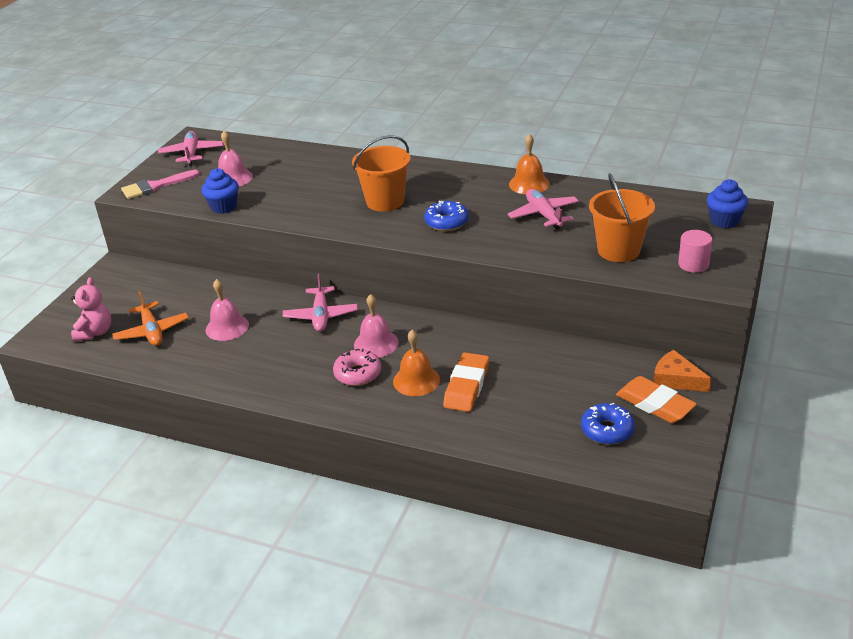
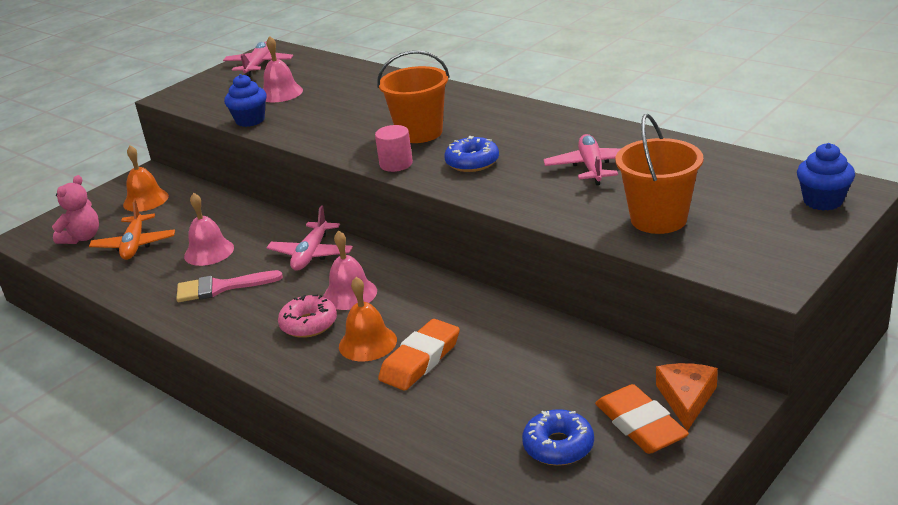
camera: 20 degrees right, 5 degrees down
pink brush [121,170,200,199] -> pink brush moved to [176,270,283,302]
orange bell [509,134,550,194] -> orange bell moved to [123,145,169,212]
orange cheese [654,350,712,392] -> orange cheese turned 45 degrees clockwise [656,363,718,431]
pink cylinder [678,230,713,273] -> pink cylinder moved to [375,125,413,172]

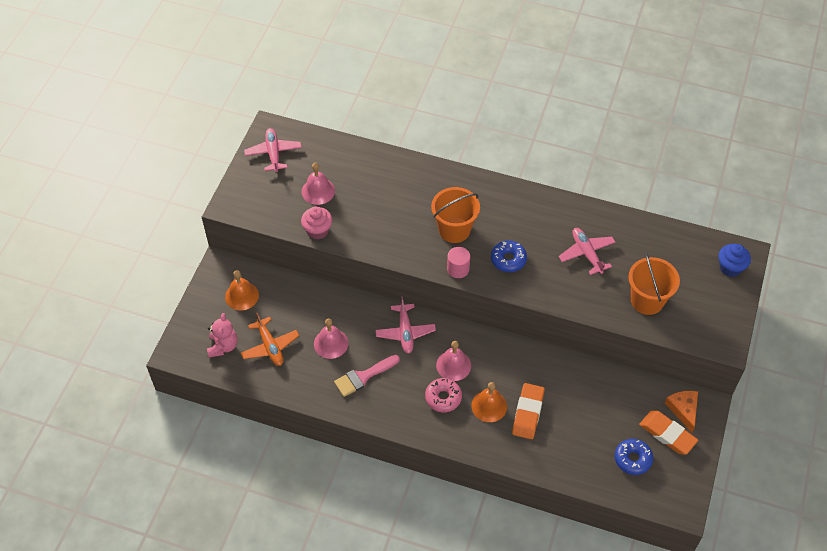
camera: 25 degrees left, 25 degrees up
blue cupcake [224,74,267,127] -> pink cupcake [301,207,332,240]

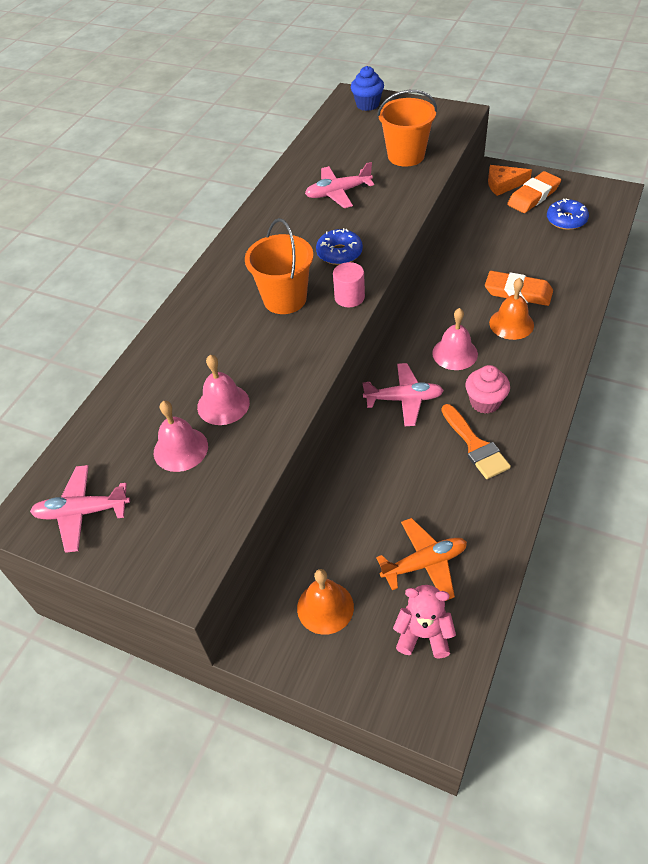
camera: 80 degrees left, 5 degrees down
pink cupcake [301,207,332,240] -> pink cupcake moved to [465,365,510,414]
pink bell [314,318,348,359] -> pink bell moved to [197,355,250,425]
pink brush [334,355,400,397] -> orange brush [441,404,511,479]
pink donut [425,378,462,412] -> none

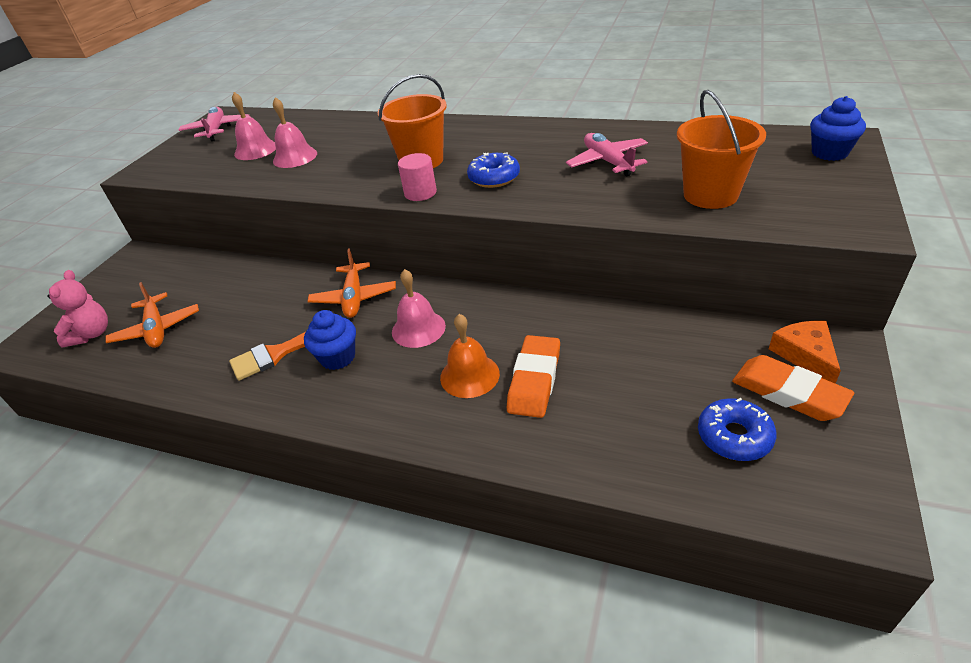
camera: 85 degrees right, 10 degrees down
orange bell [297,569,354,635] -> none
pink plane [362,363,444,426] -> orange plane [308,248,396,318]
pink cupcake [465,365,510,414] -> blue cupcake [304,310,356,370]

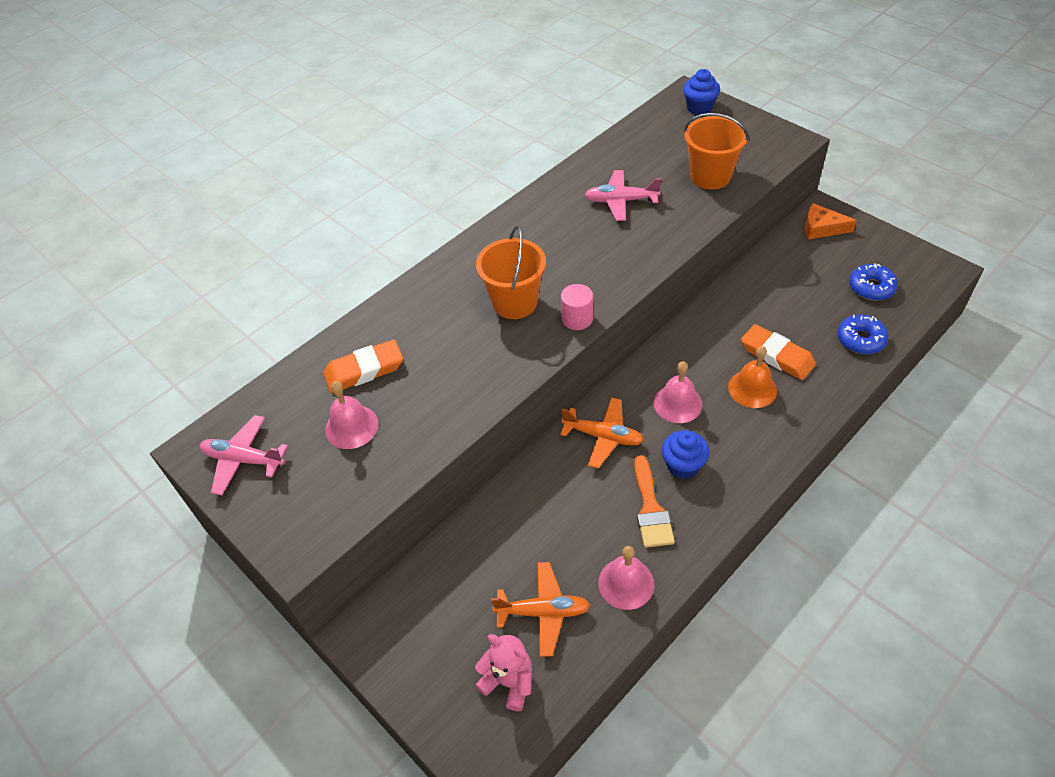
camera: 65 degrees left, 10 degrees up
pink bell [273,97,317,168] -> pink bell moved to [598,546,654,610]
blue donut [467,152,520,188] -> blue donut moved to [837,315,889,354]
orange eraser [732,355,854,421] -> orange eraser moved to [323,339,403,393]

